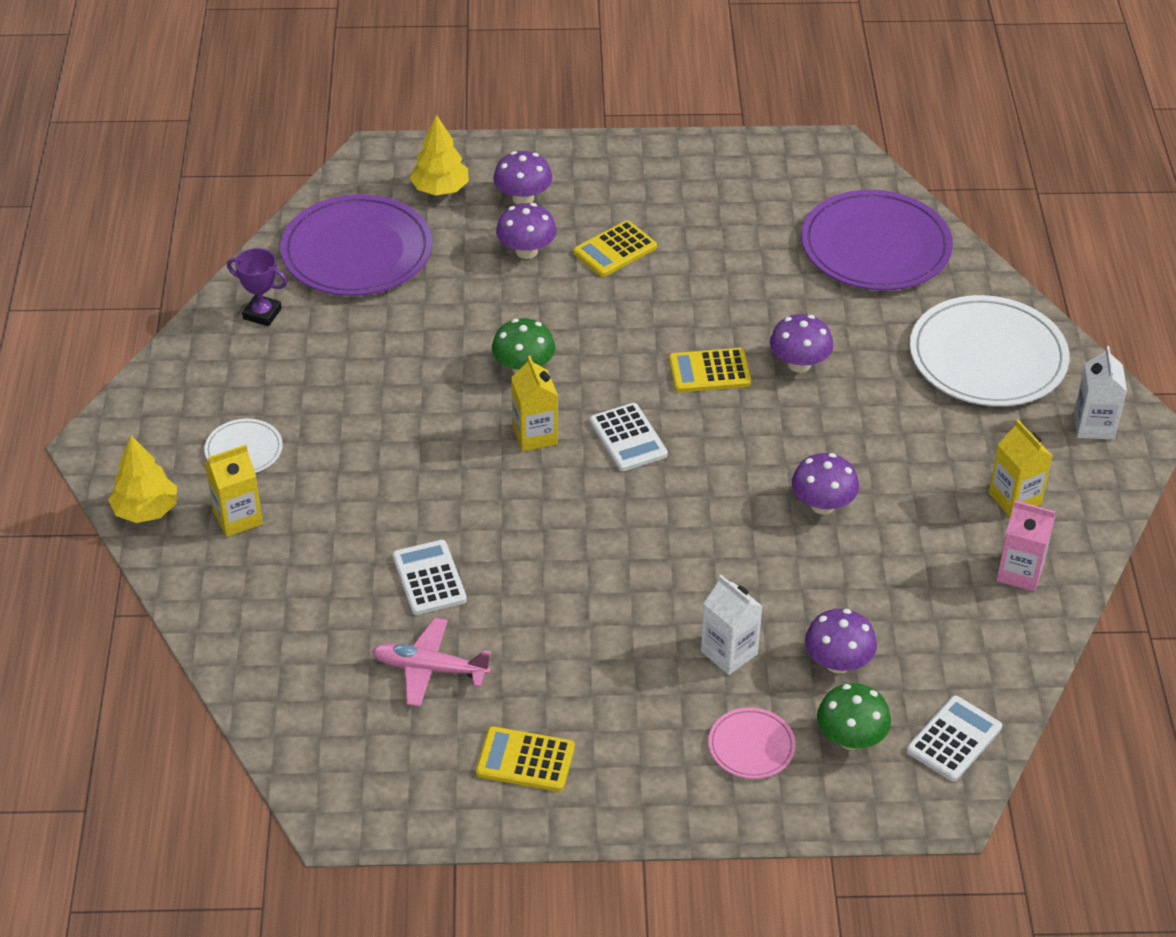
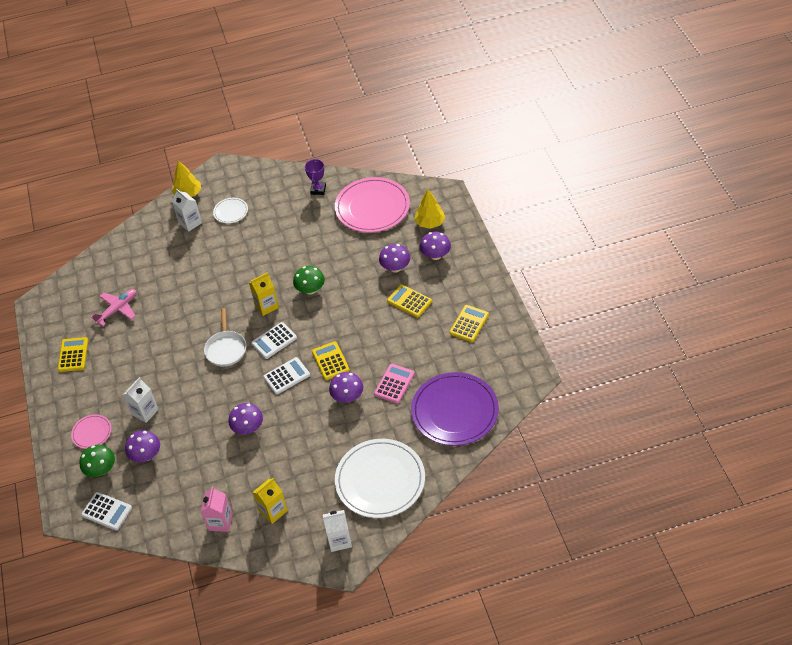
camera: 80 degrees right, 5 degrees up
yellow carton [205,444,263,537] -> white carton [172,189,202,232]
purple plate [280,194,432,296] -> pink plate [335,177,410,233]
pink plane [372,618,491,707] -> pink plane turned 45 degrees clockwise [90,289,136,326]
white calculator [392,540,467,615] -> white calculator moved to [263,357,310,395]
none -> white pan [204,308,246,367]
none -> pink calculator [374,364,415,404]
none -> yellow calculator [449,305,489,342]

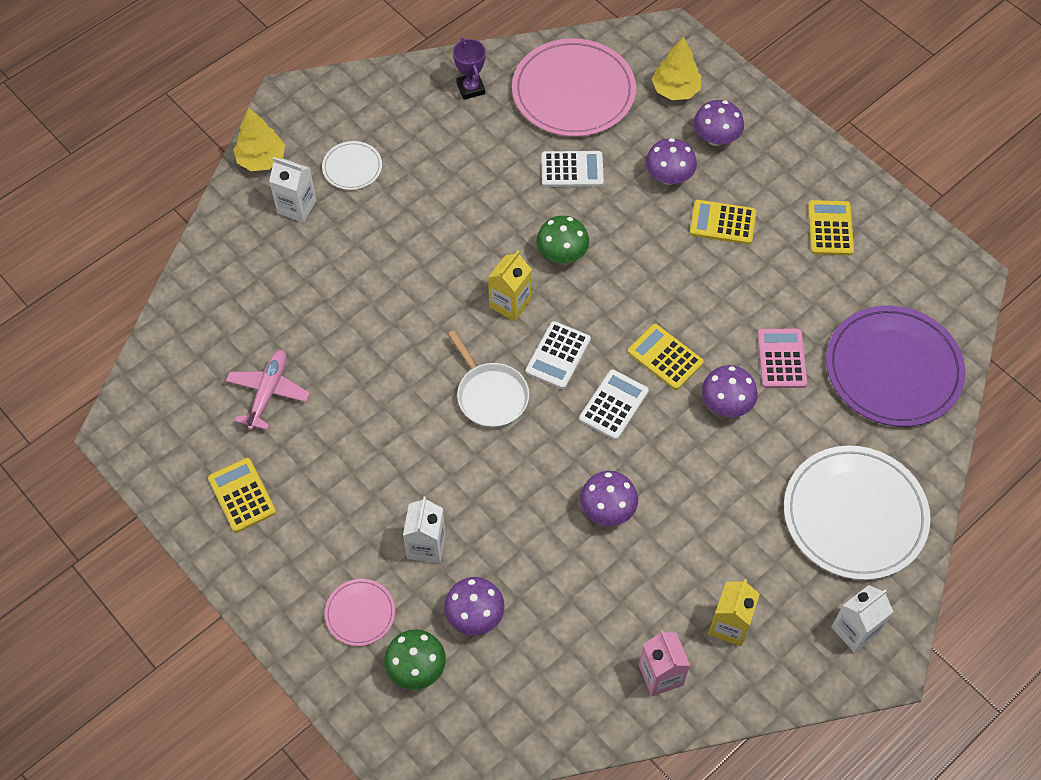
camera: 30 degrees left, 10 degrees up
white calculator [81,492,132,530] -> white calculator moved to [541,151,604,187]

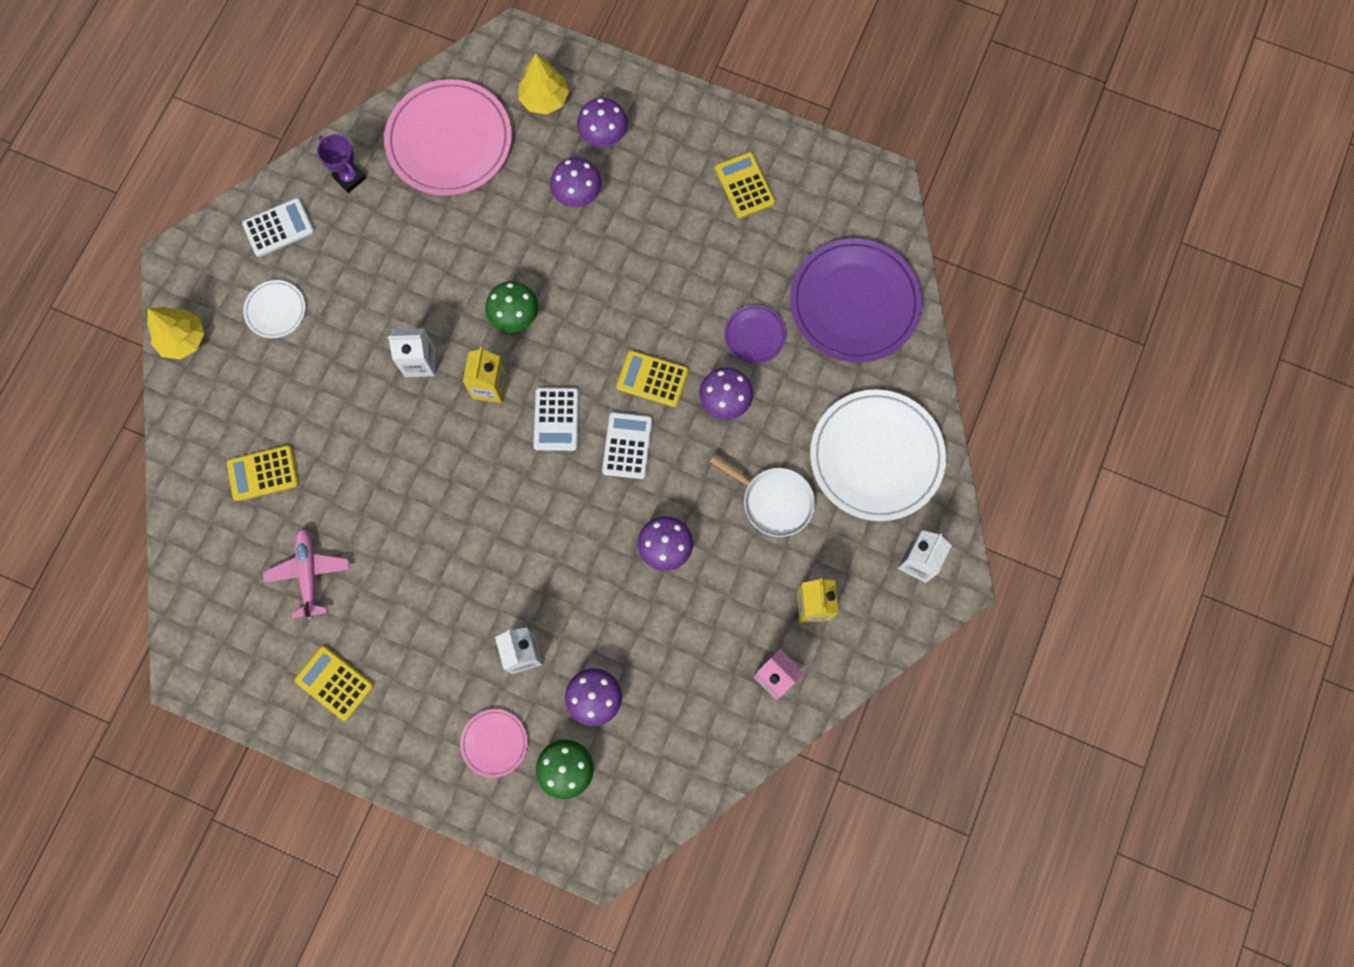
camera: 25 degrees left, 15 degrees up
white carton [269,157,317,223] -> white carton moved to [388,328,435,377]
white pan [448,330,529,428] -> white pan moved to [710,456,815,537]
white calculator [541,151,604,187] -> white calculator moved to [242,198,314,257]
yellow calculator [690,200,756,244] -> yellow calculator moved to [227,445,299,501]
pink calculator [757,329,807,388] -> purple plate [724,305,786,364]

